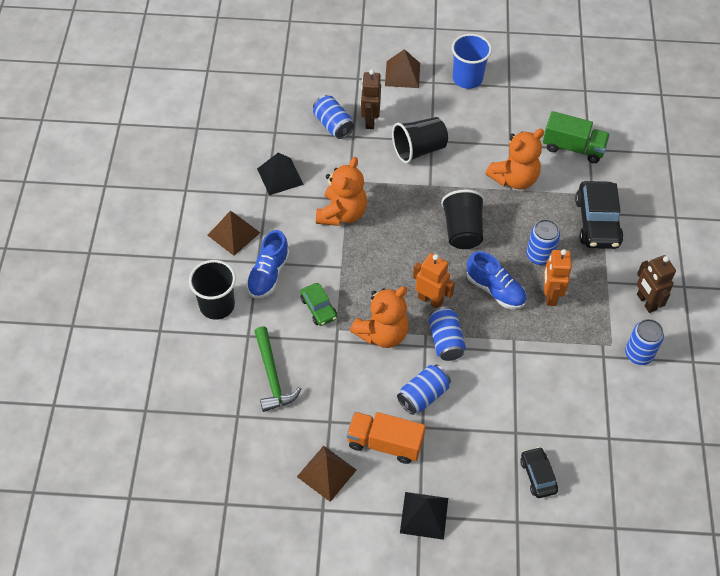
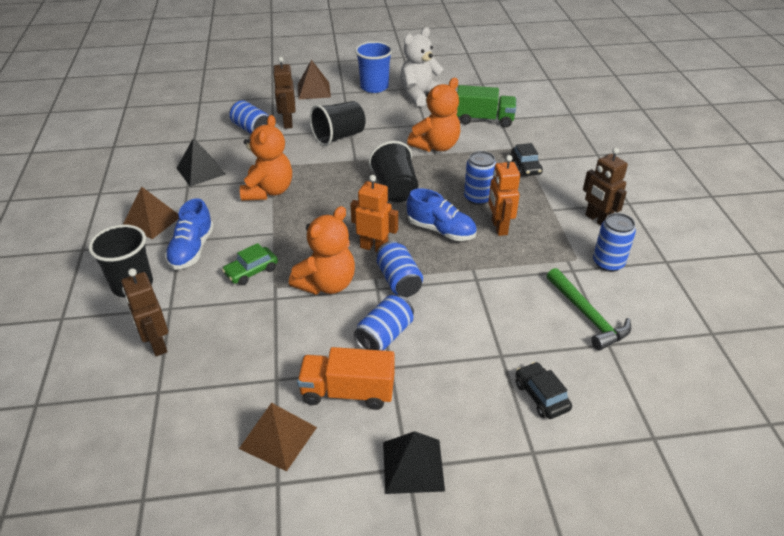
camera: 10 degrees left, 15 degrees down
green hammer [254,326,302,412] -> green hammer moved to [547,268,631,351]
green car [300,283,337,326] -> green car turned 90 degrees clockwise [222,243,278,286]
black car [575,181,624,249] -> black car [511,143,543,176], size x0.56
none -> brown robot [121,268,168,356]
none -> white teddy bear [400,27,444,107]

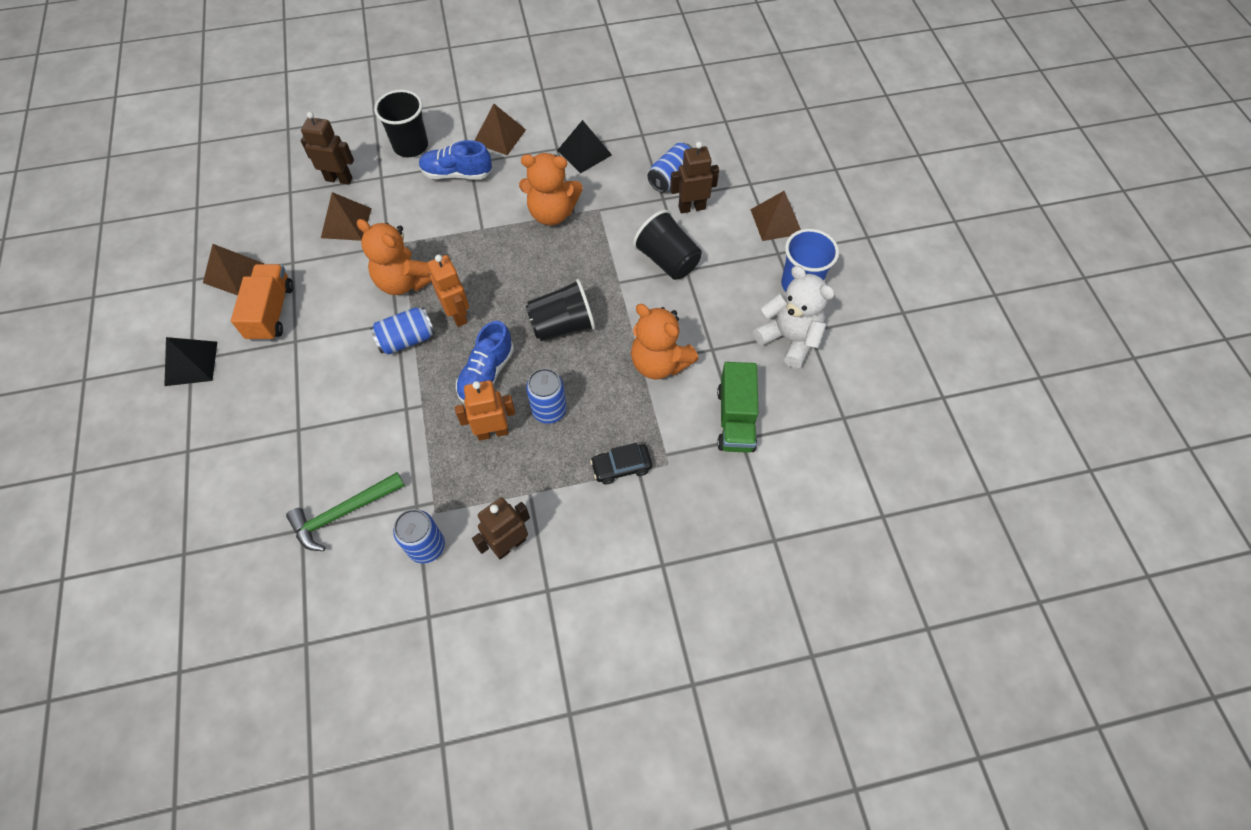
camera: 85 degrees right, 20 degrees up
brown robot [121,268,168,356] -> brown robot turned 45 degrees clockwise [301,112,354,185]
green car [222,243,278,286] -> none
orange robot [350,175,398,252] -> orange robot turned 45 degrees counterclockwise [427,255,469,327]
blue can [354,295,414,351] -> none
black car [516,362,572,419] -> none
none -> brown pyramid [321,192,372,241]

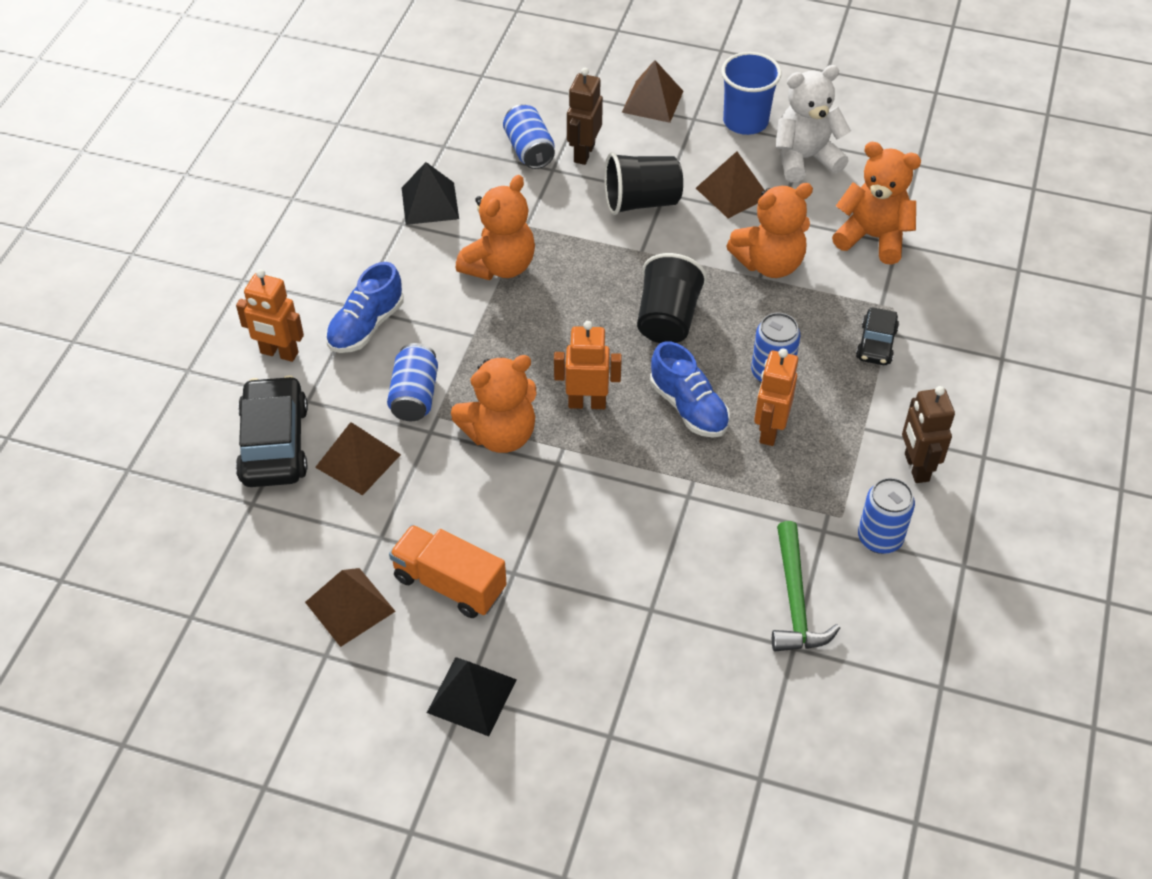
camera: 60 degrees left, 10 degrees down
brown robot [301,112,354,185] -> black car [236,375,308,487]
blue can [370,307,435,355] -> blue can moved to [387,343,438,421]
black cup [374,90,428,157] -> orange robot [236,269,304,362]
brown pyramid [475,104,526,155] -> brown pyramid moved to [696,151,765,219]
green truck [717,362,758,453] -> orange teddy bear [832,142,921,265]

